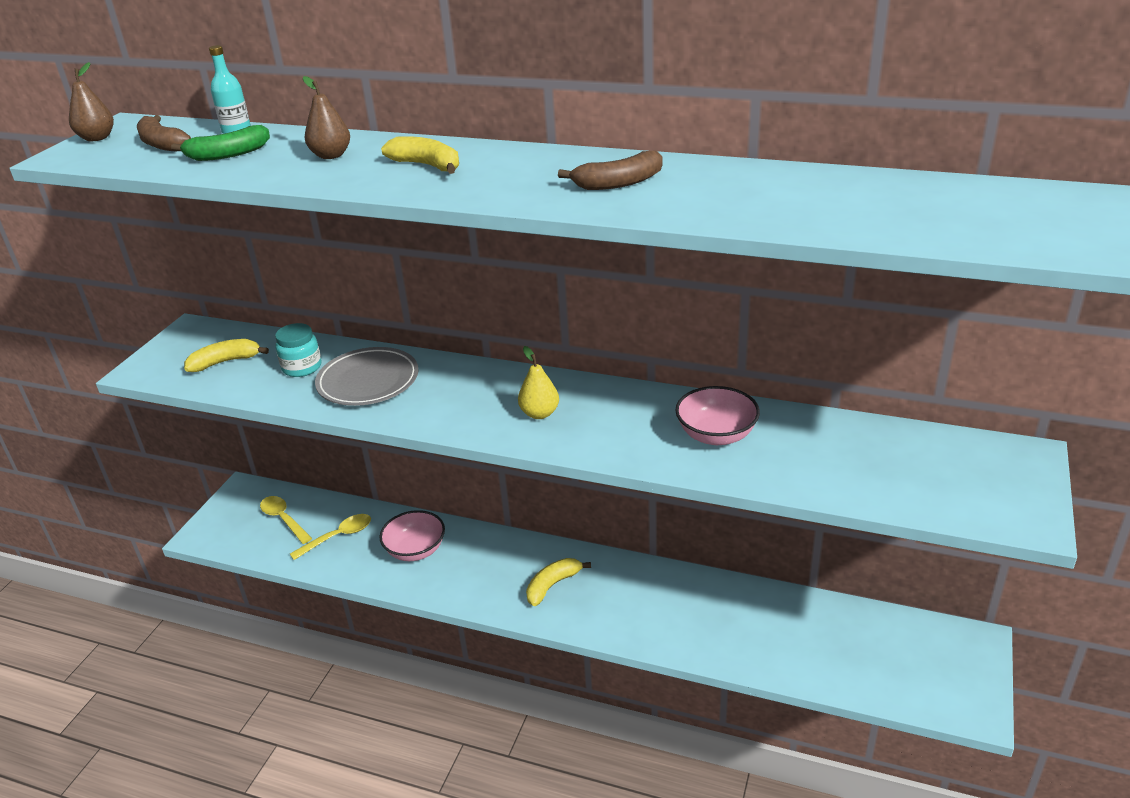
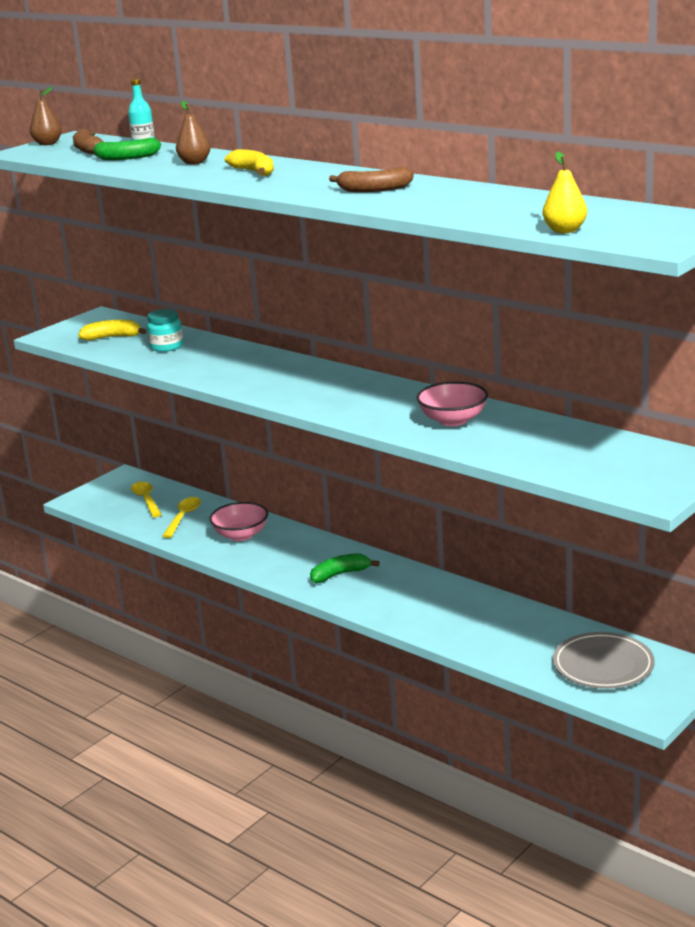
camera: 20 degrees right, 10 degrees down
yellow spoon [290,514,371,560] -> yellow spoon turned 60 degrees counterclockwise [163,497,201,538]
grey plate [315,347,419,406] -> grey plate moved to [553,632,655,689]
yellow pear [518,346,559,419] -> yellow pear moved to [543,152,587,233]
yellow banana [526,558,591,606] -> green banana [310,553,380,583]

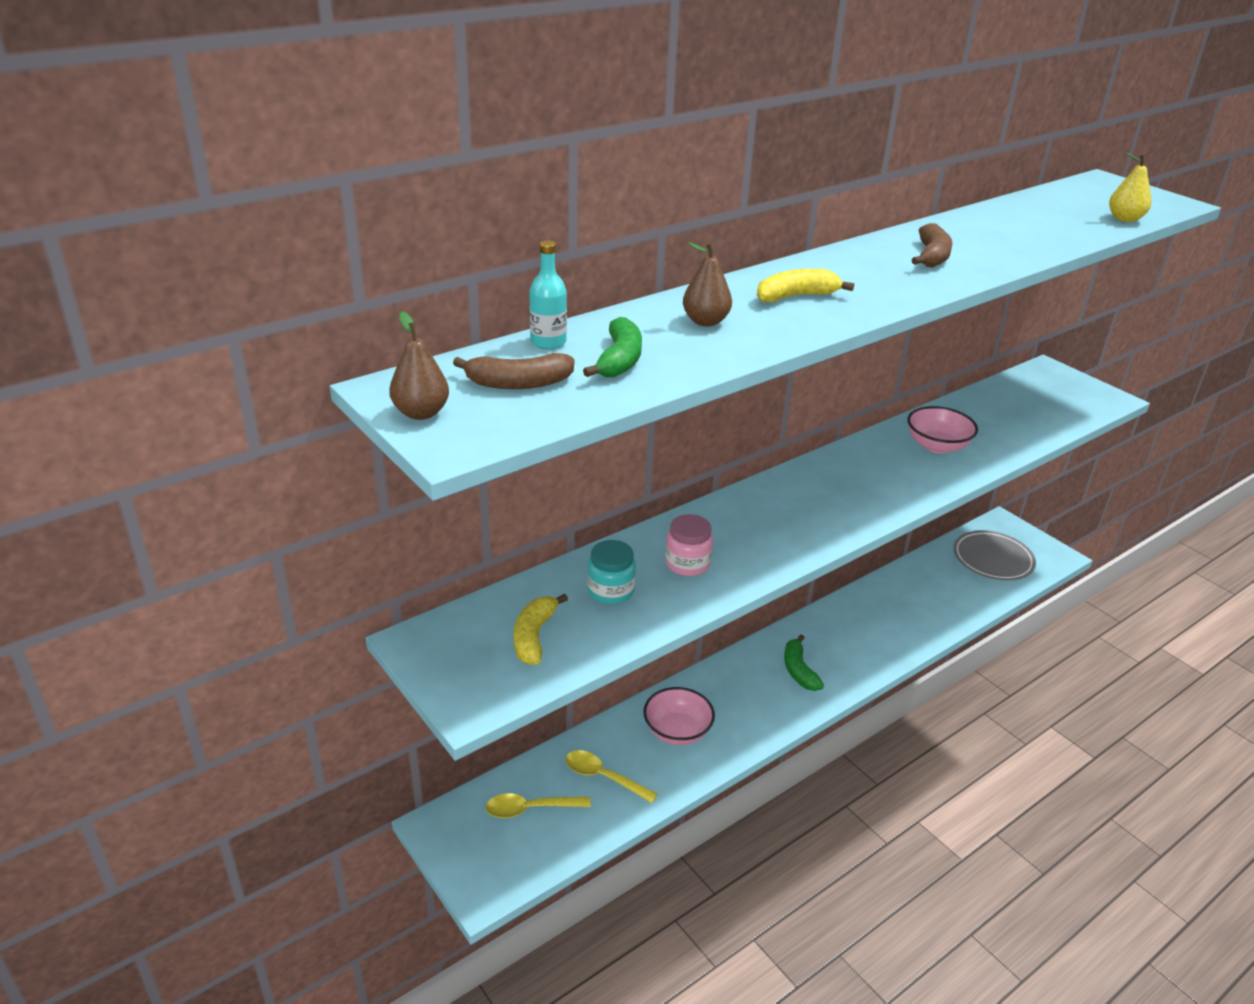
camera: 80 degrees left, 10 degrees up
none -> pink jar [665,514,713,576]

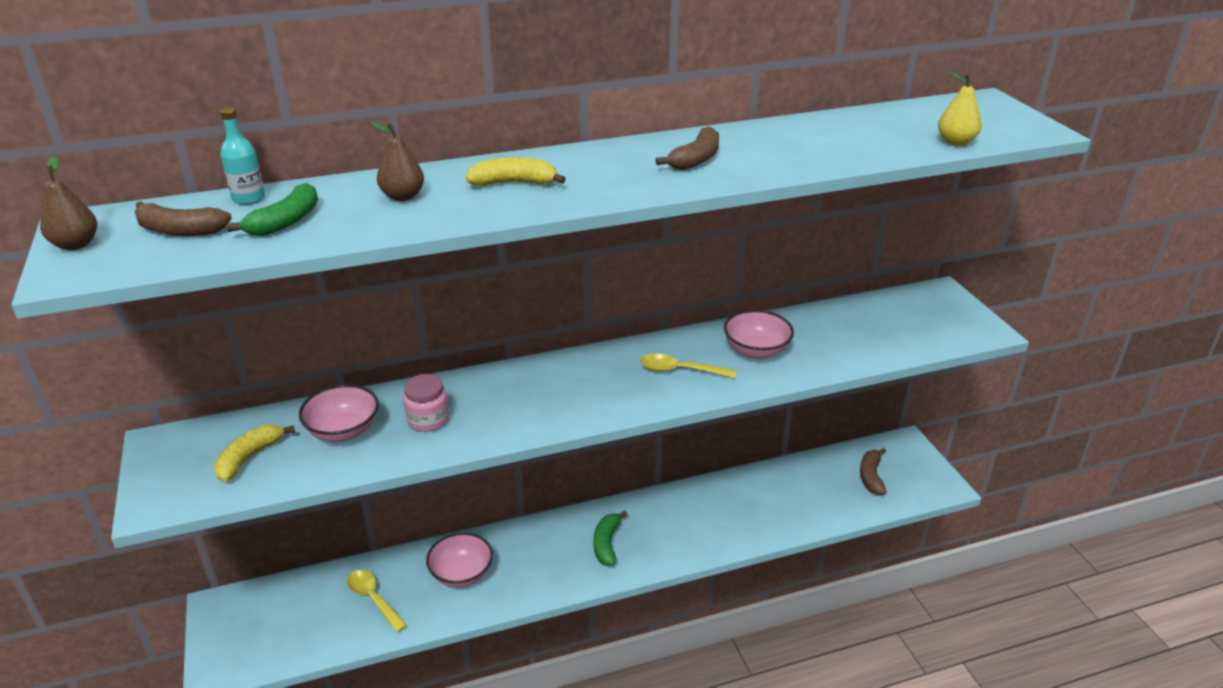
camera: 20 degrees right, 0 degrees up
yellow spoon [485,793,591,818] -> yellow spoon moved to [640,353,736,378]
turquoise jar [587,540,636,604] -> pink bowl [299,385,379,442]
grey plate [953,530,1036,581] -> brown banana [860,448,887,495]

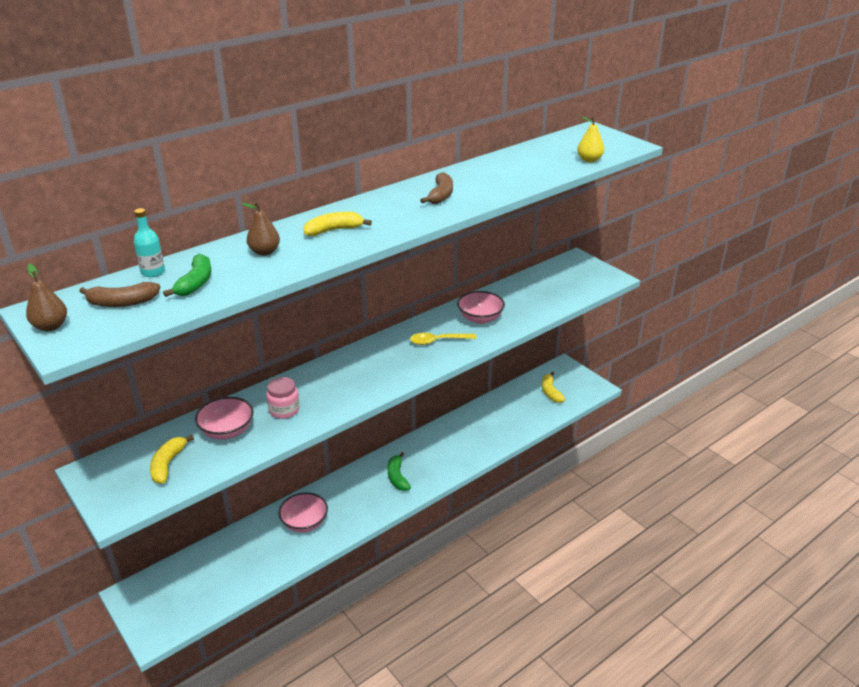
camera: 20 degrees left, 0 degrees up
yellow spoon [347,570,407,632] -> none
brown banana [860,448,887,495] -> yellow banana [542,372,565,403]

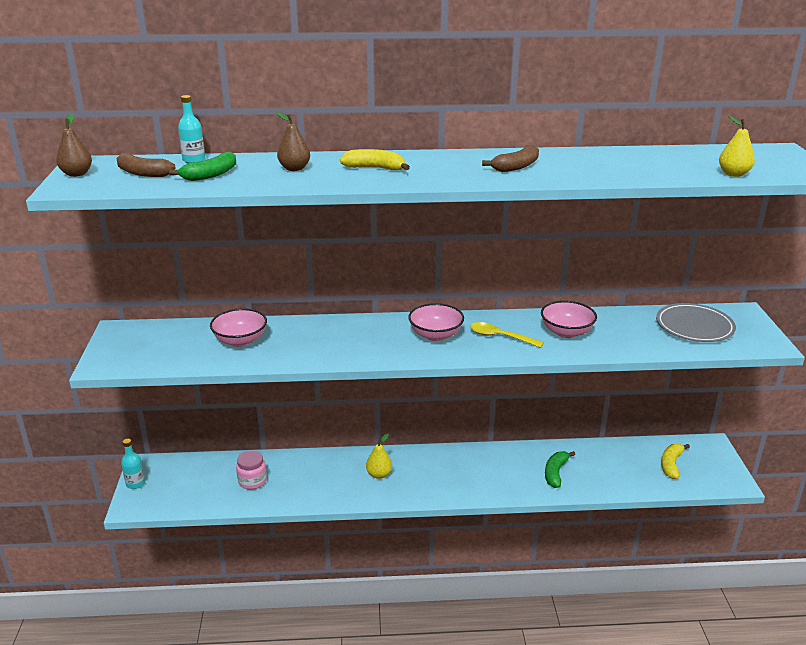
camera: 35 degrees right, 5 degrees down
yellow banana [150,435,194,484] -> none
pink jar [266,377,300,419] -> pink jar moved to [236,450,267,490]
pink bowl [279,493,328,533] -> pink bowl moved to [408,303,464,341]
green banana [388,452,411,491] -> green banana moved to [545,451,575,488]
none -> turquoise bottle [121,439,145,489]
none -> yellow pear [366,433,392,479]
none -> grey plate [656,303,736,342]

